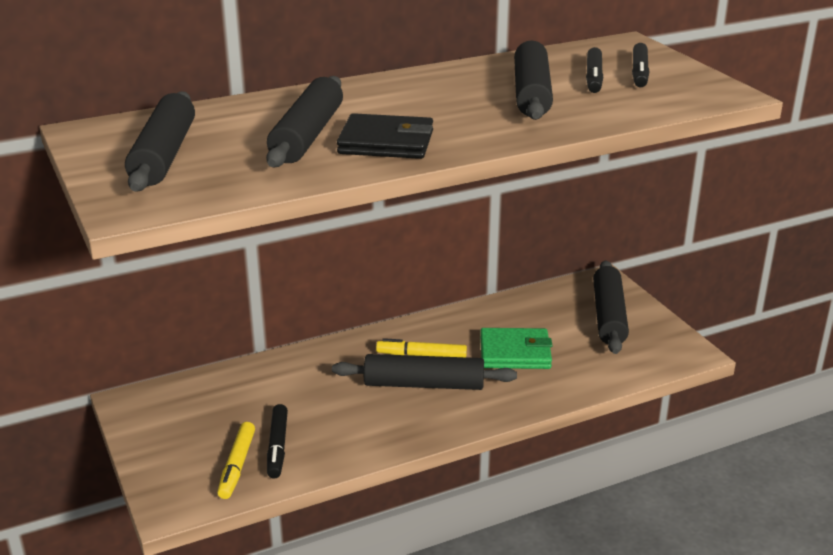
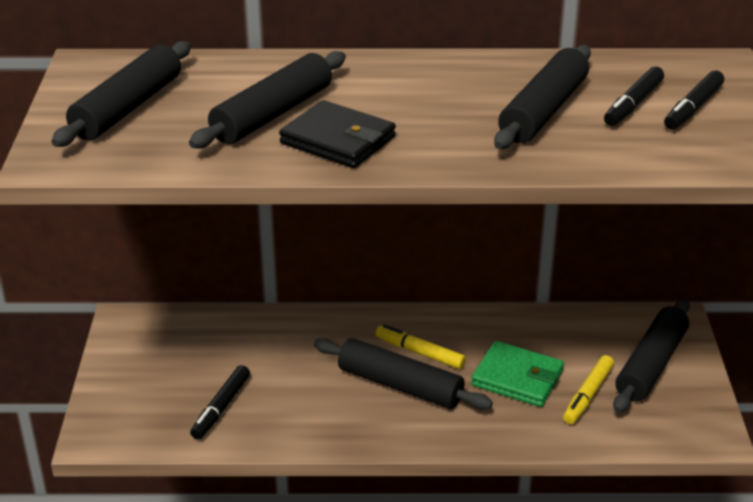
camera: 25 degrees right, 5 degrees up
yellow marker [217,422,255,499] -> yellow marker moved to [563,355,614,424]

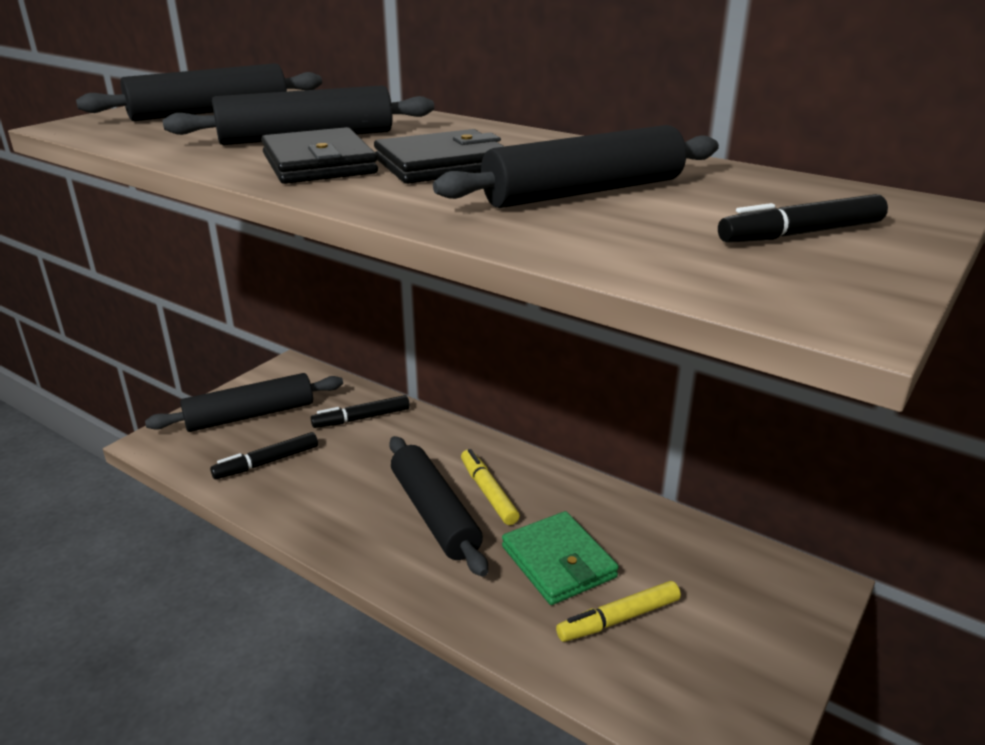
camera: 35 degrees right, 5 degrees down
black marker [604,66,664,126] -> black marker moved to [311,395,410,428]
black rolling pin [613,298,690,413] -> black rolling pin moved to [145,373,343,432]
none -> black wallet [374,129,505,184]

